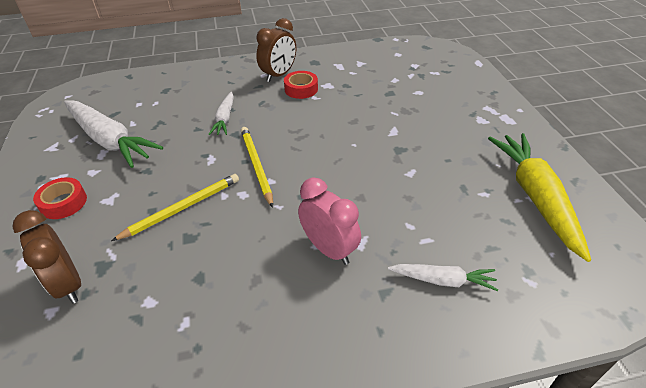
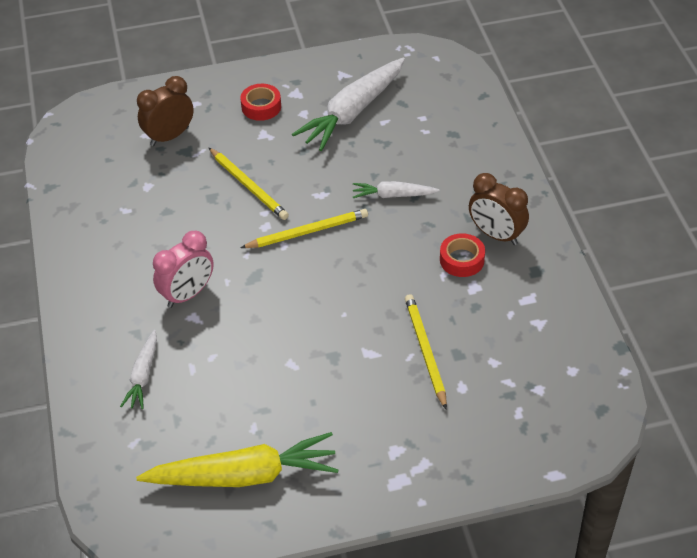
camera: 90 degrees right, 5 degrees up
none -> yellow pencil [405,294,447,410]

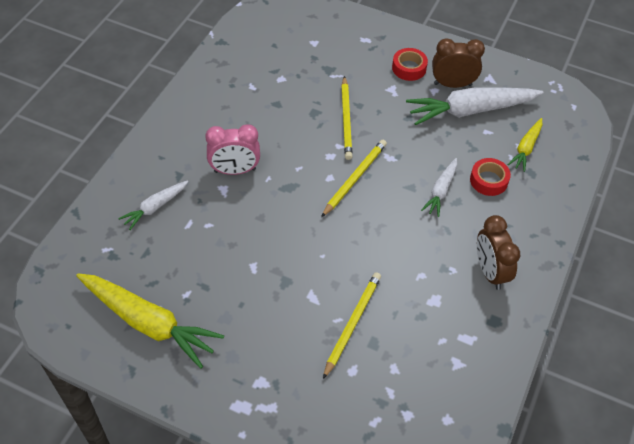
camera: 35 degrees right, 5 degrees up
brown clock [137,76,194,146] -> brown clock moved to [432,38,485,88]
yellow pencil [241,209,368,248] -> yellow pencil turned 75 degrees counterclockwise [321,140,387,217]
white carrot [353,181,439,198] -> white carrot turned 105 degrees counterclockwise [421,158,457,217]
red tape [440,233,485,277] -> red tape moved to [470,158,511,196]
none -> yellow carrot [507,118,542,172]

